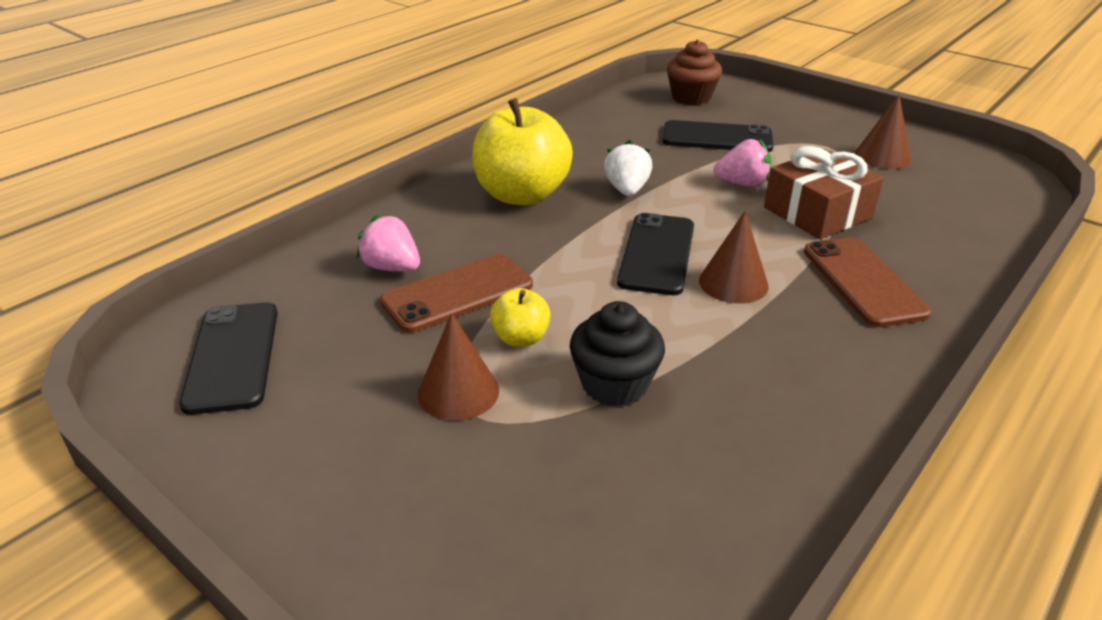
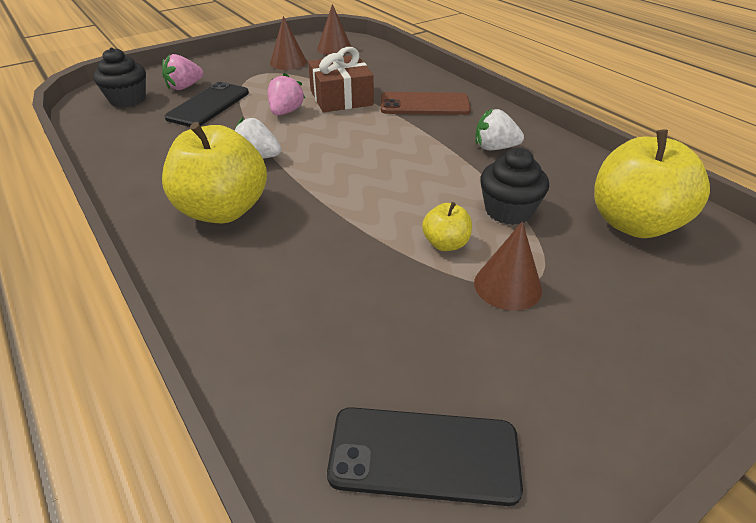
camera: 75 degrees left, 5 degrees up
pink strawberry [357,214,420,272] -> pink strawberry moved to [162,54,203,90]
brown phone [380,254,533,333] -> none
black phone [617,213,694,295] -> none
brown cupcake [667,40,722,105] -> black cupcake [93,47,146,107]
brown cone [699,211,769,304] -> brown cone moved to [317,4,351,55]
none -> white strawberry [476,109,524,150]
none -> yellow apple [594,129,710,238]

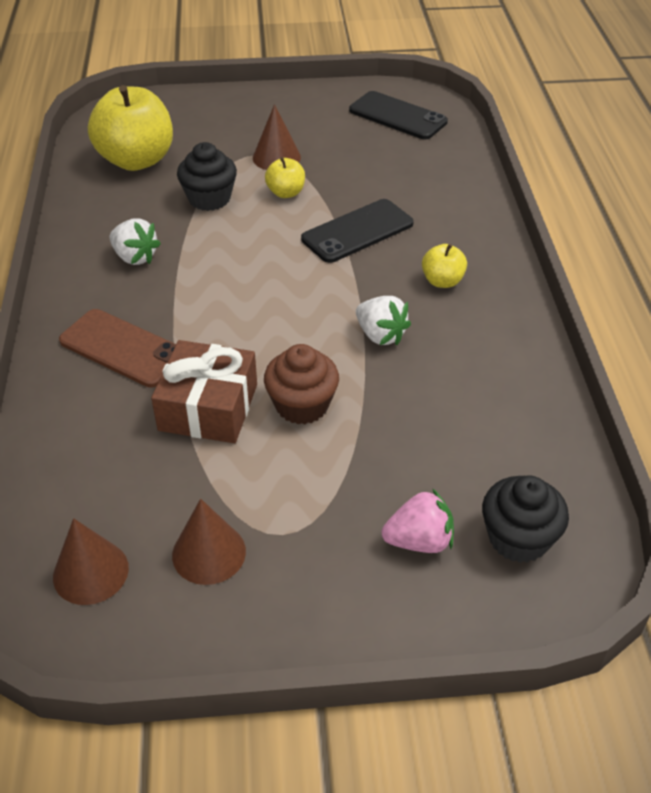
camera: 150 degrees left, 5 degrees up
yellow apple [162,122,267,223] -> yellow apple [422,244,467,288], size x0.47
black phone [165,82,249,127] -> black phone moved to [301,199,414,263]
pink strawberry [268,73,305,116] -> brown cupcake [264,344,339,424]

